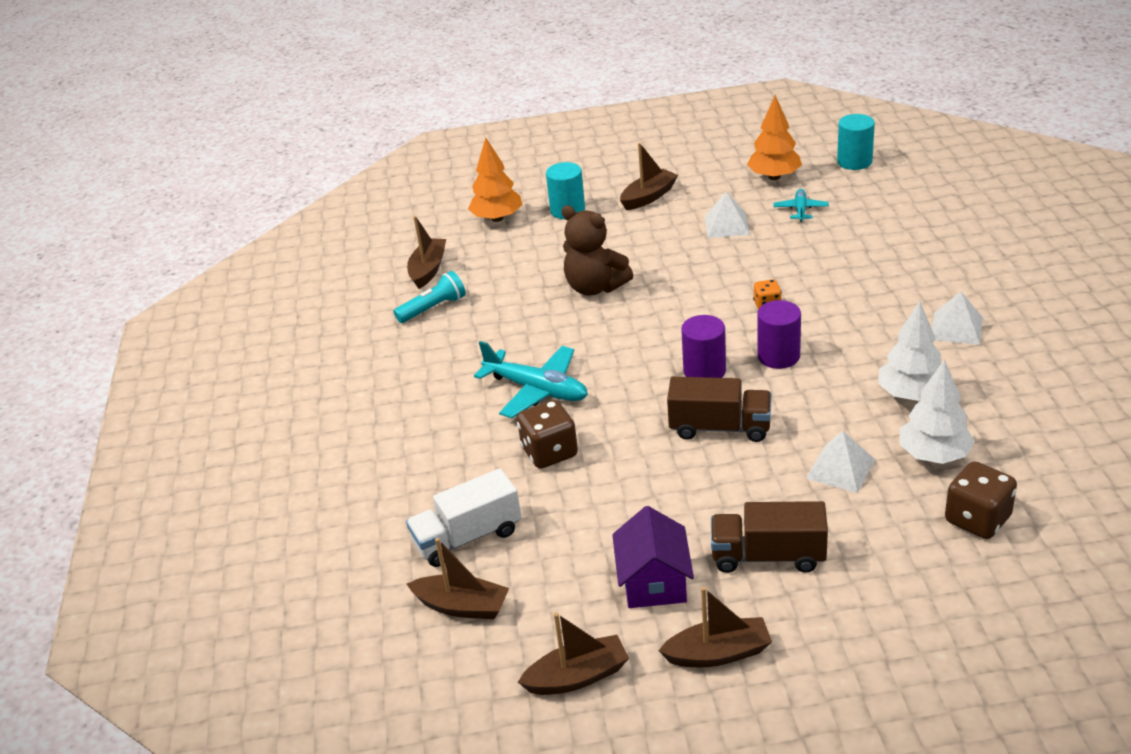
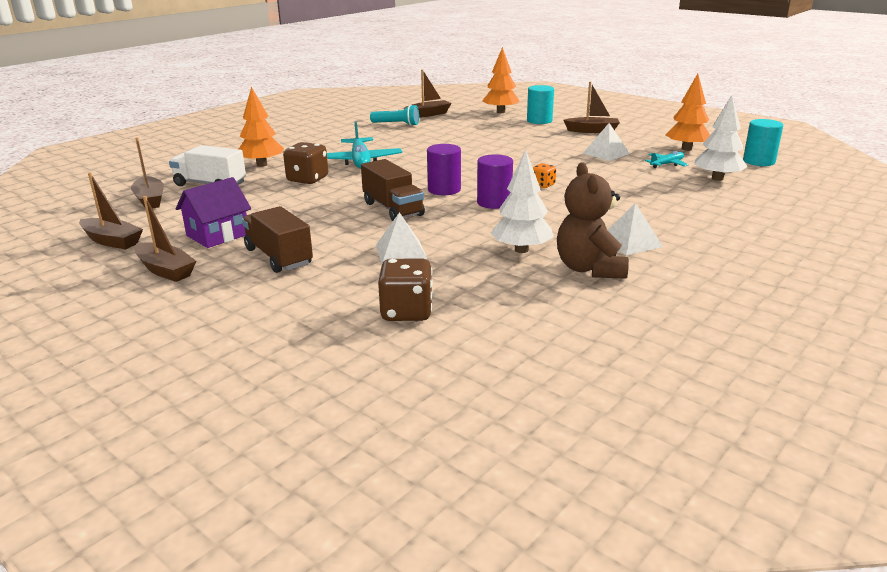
camera: 45 degrees right, 10 degrees down
brown teddy bear [561,205,633,295] -> brown teddy bear moved to [557,162,629,279]
white tree [899,359,975,464] -> white tree moved to [694,95,747,181]
none -> orange tree [239,87,284,167]

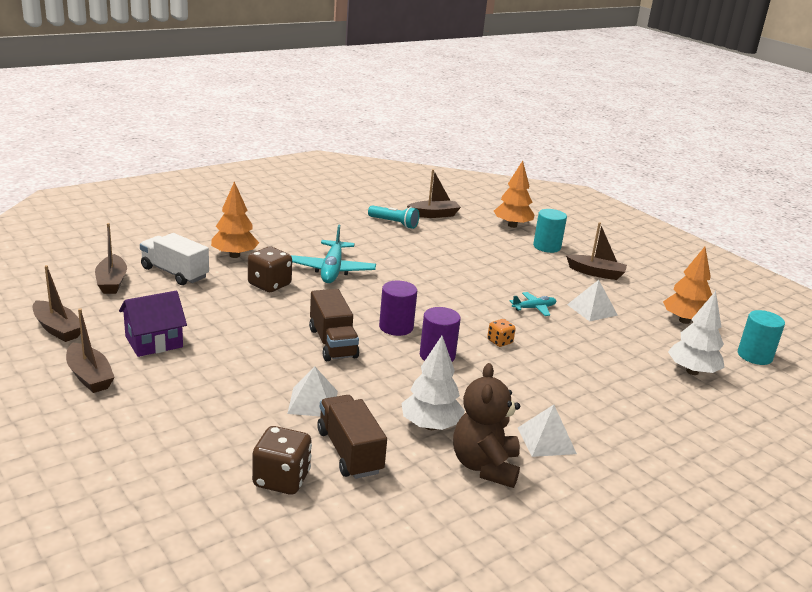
camera: 10 degrees right, 0 degrees up
brown truck [242,206,313,273] -> brown truck moved to [317,395,387,479]
turquoise plane [645,151,688,168] -> turquoise plane moved to [510,292,556,316]

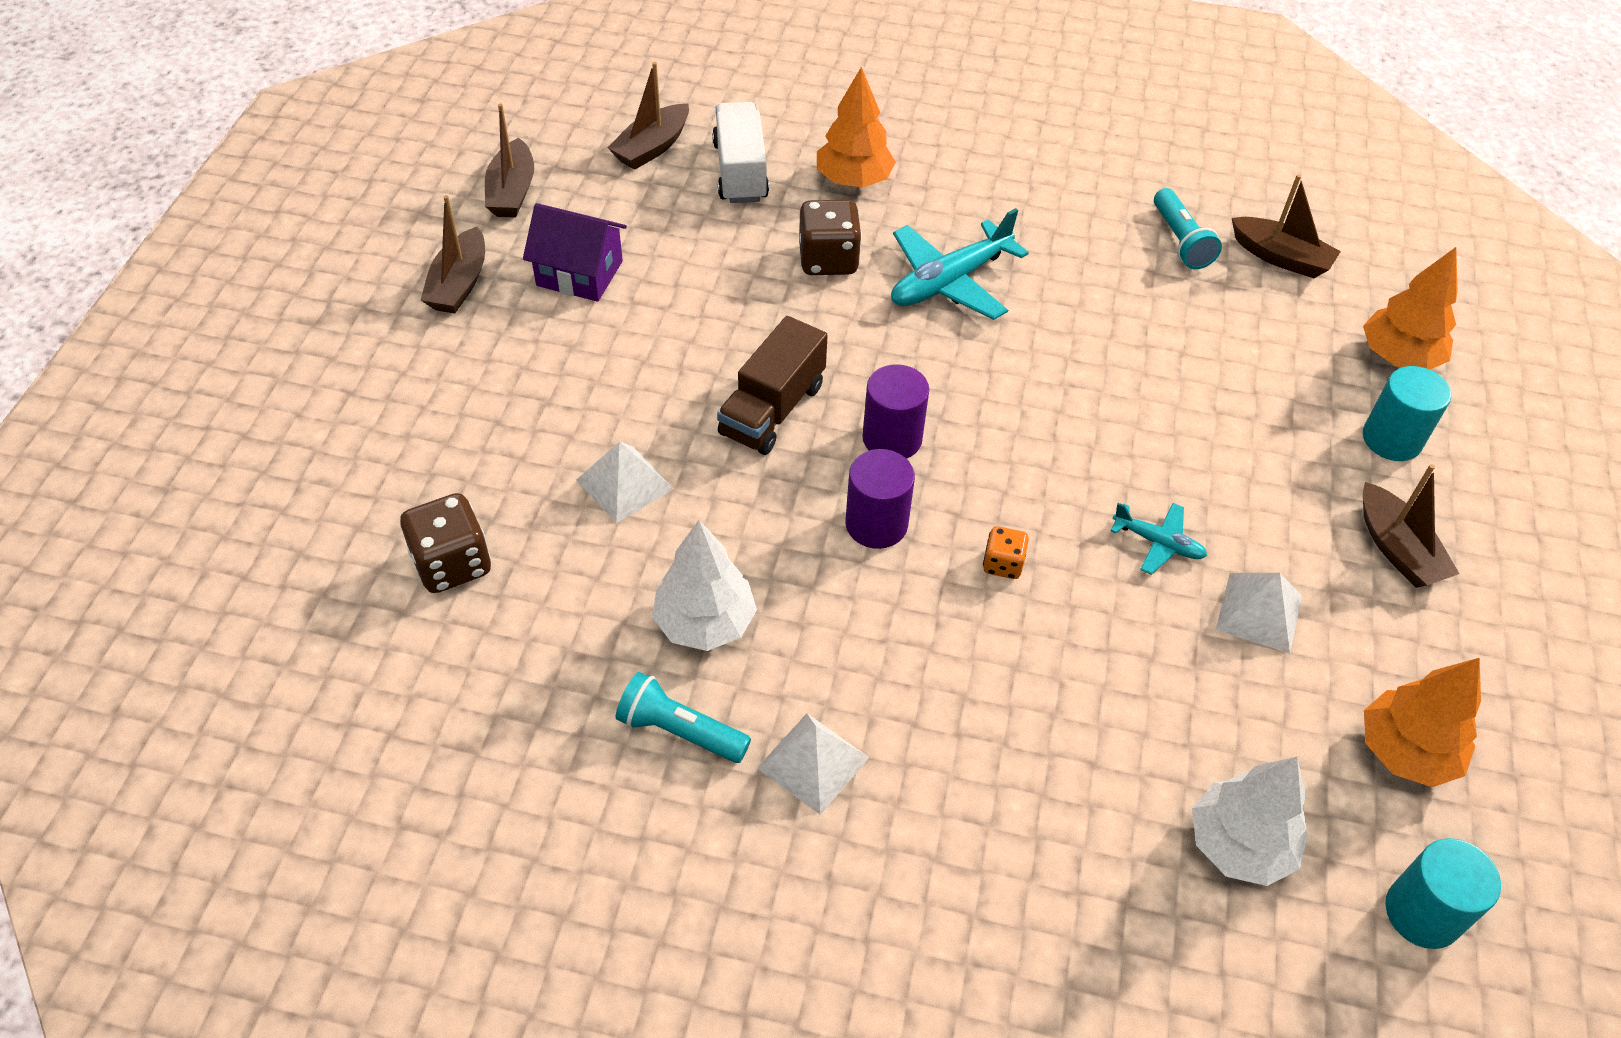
camera: 50 degrees right, 25 degrees up
brown truck [317,395,387,479] -> none
brown teddy bear [453,363,520,488] -> turquoise flashlight [616,672,751,763]

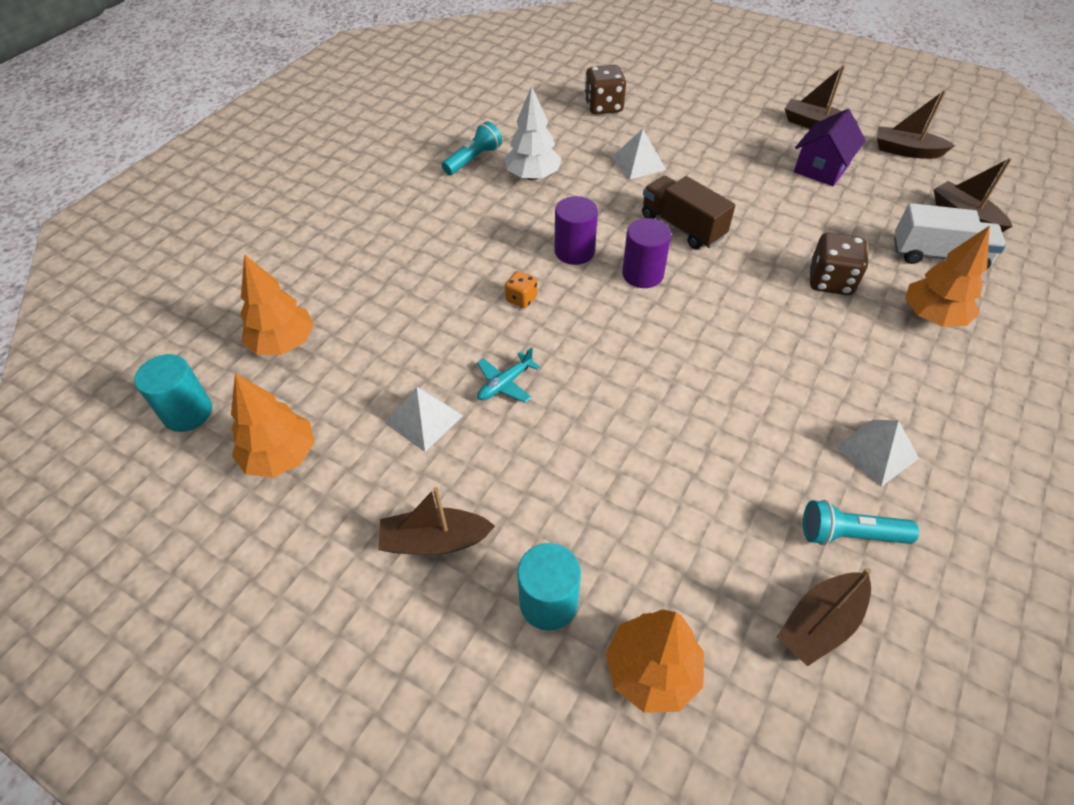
camera: 110 degrees right, 0 degrees up
white pyramid [757,713,869,815] -> white pyramid moved to [835,420,919,487]
turquoise plane [891,208,1029,320] -> none
white tree [1192,757,1308,886] -> orange tree [240,254,314,355]

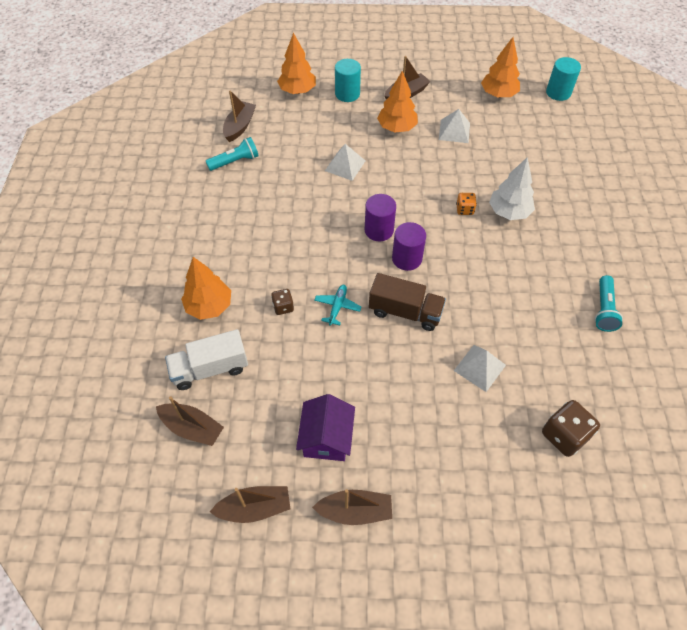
camera: 150 degrees right, 5 degrees up
orange tree [240,254,314,355] -> orange tree moved to [377,71,418,133]
turquoise plane [477,347,540,403] -> turquoise plane moved to [314,285,361,326]
white tree [504,86,561,180] -> white tree moved to [489,157,535,220]
purple cylinder [554,196,598,265] -> purple cylinder moved to [365,194,396,241]
brown dice [810,233,869,295] -> brown dice [271,289,294,315], size x0.57
white pyramid [835,420,919,487] -> white pyramid moved to [325,144,365,181]

